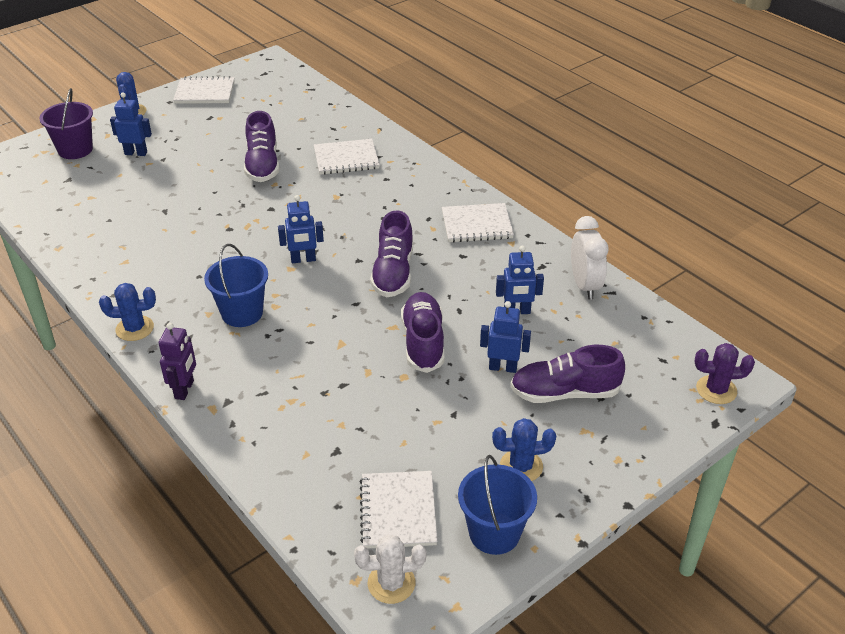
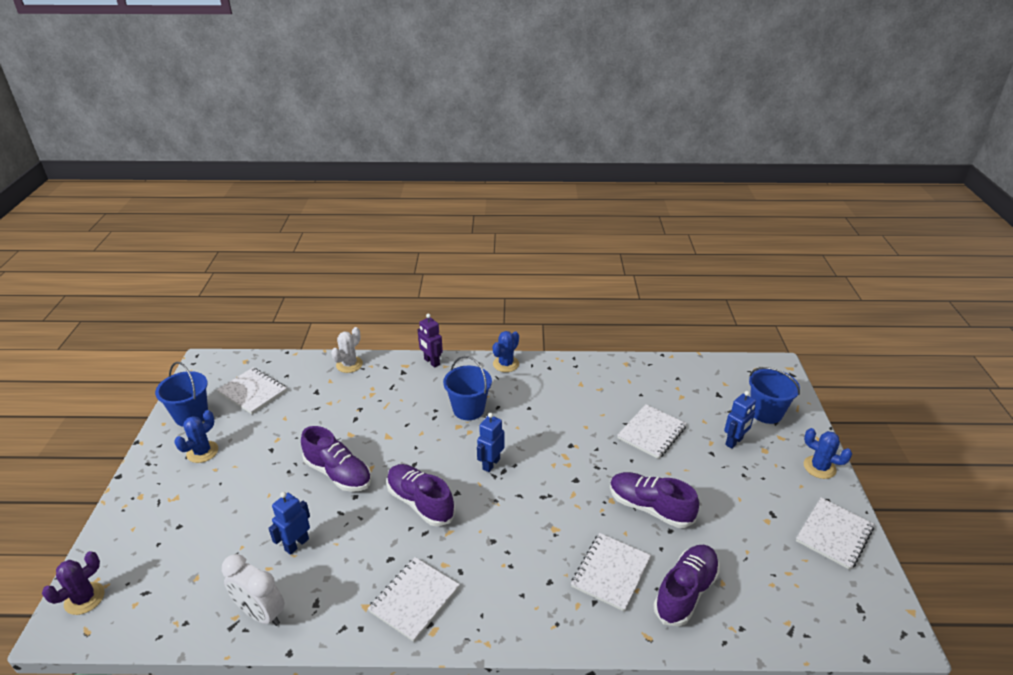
camera: 130 degrees right, 5 degrees down
purple bucket [39,88,93,159] -> blue bucket [749,367,800,424]
white cactus [354,534,426,604] -> white cactus moved to [331,327,363,373]
blue robot [480,301,531,373] -> none
purple shoe [510,345,625,403] -> purple shoe moved to [653,545,720,627]
none -> white notebook [617,404,687,459]

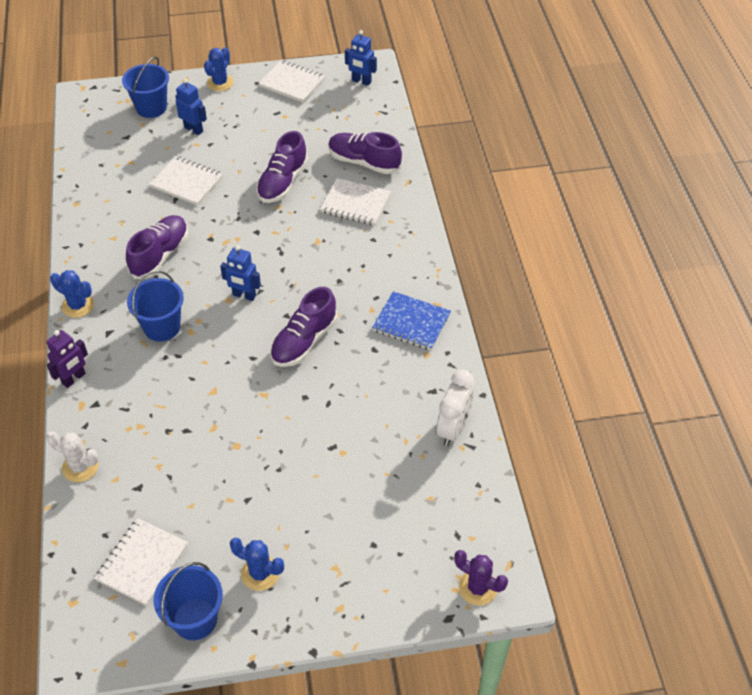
camera: 100 degrees left, 15 degrees up
blue robot [268,492,310,555] -> blue robot moved to [345,30,377,86]
purple shoe [301,426,371,492] -> purple shoe moved to [126,215,189,279]
white notebook [368,557,460,642] -> blue notebook [372,291,451,350]

